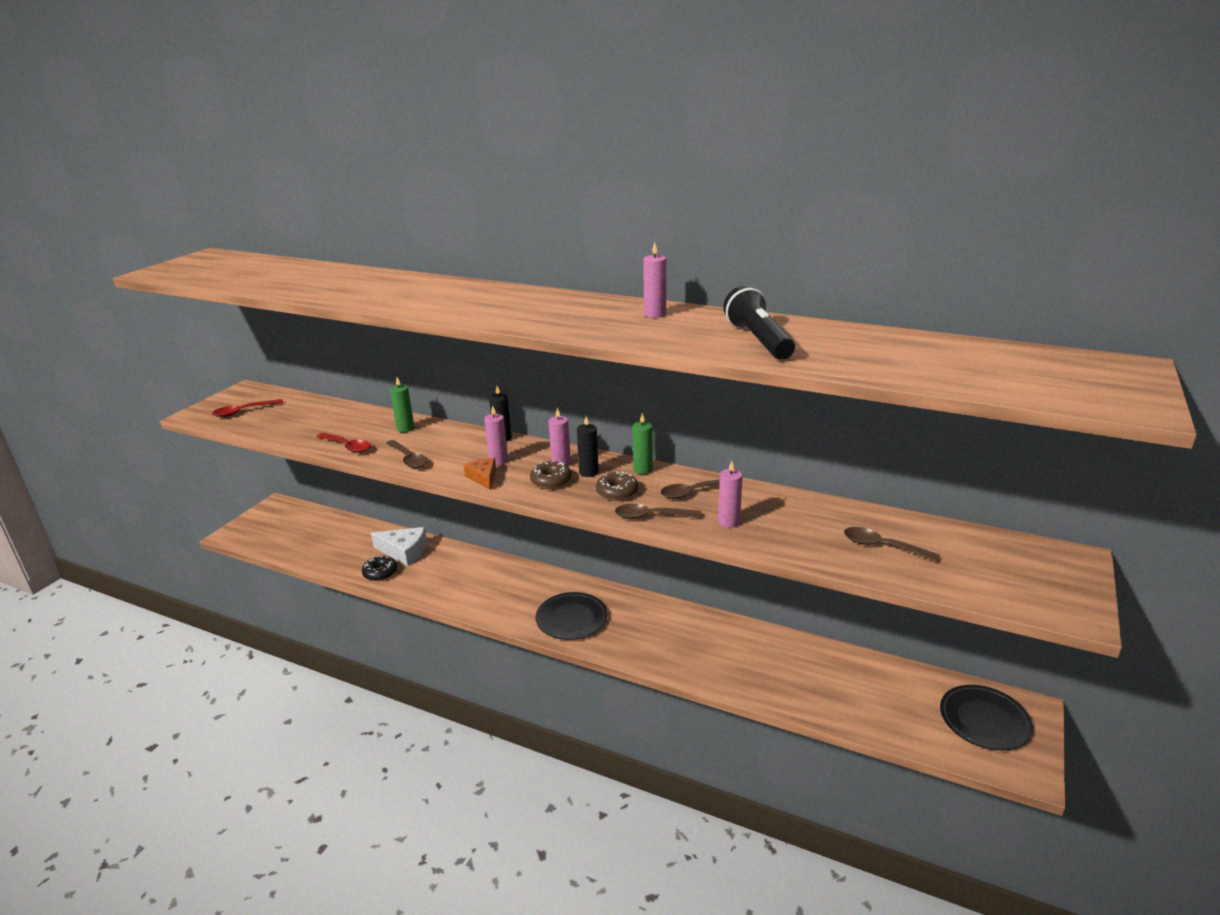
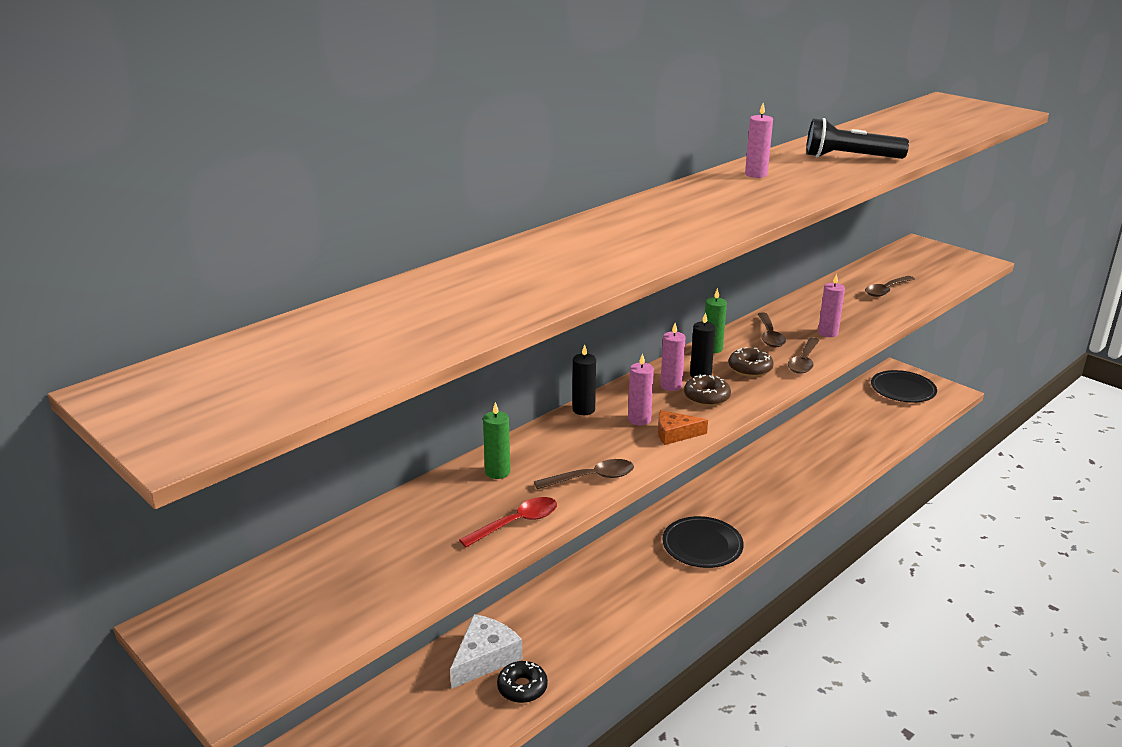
camera: 70 degrees left, 0 degrees up
red spoon [212,399,283,417] -> none

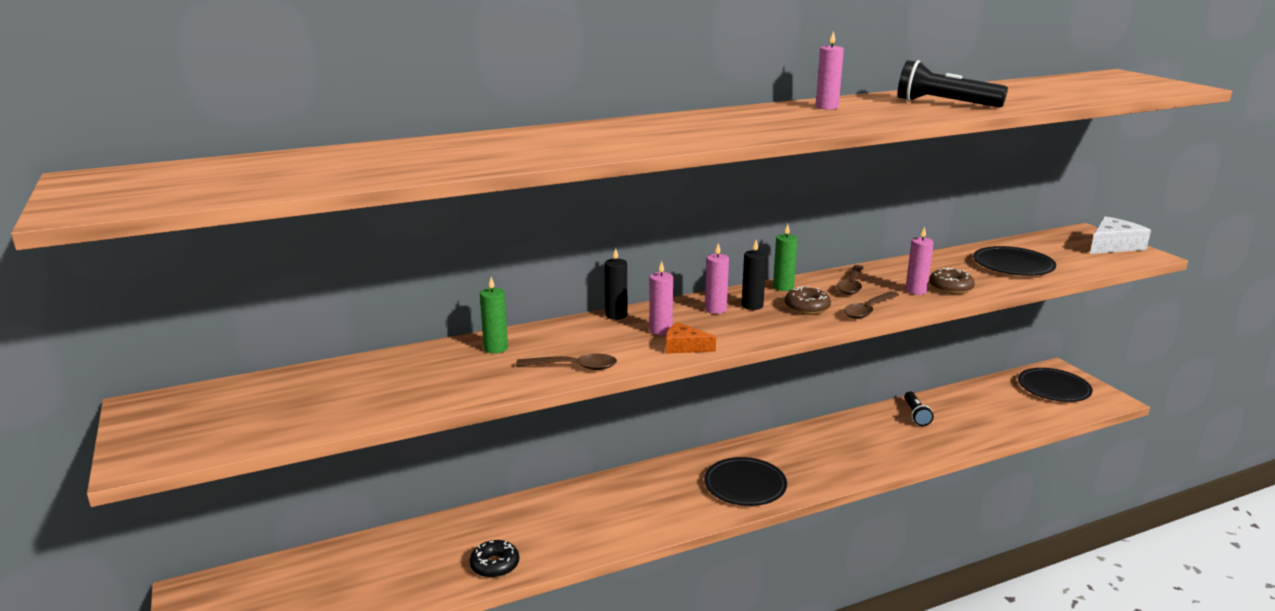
camera: 20 degrees right, 5 degrees down
white cheese [450,614,523,689] -> white cheese moved to [1090,216,1151,254]
red spoon [459,497,557,547] -> none
brown donut [684,375,731,406] -> brown donut moved to [929,268,975,294]
brown spoon [865,276,915,297] -> black plate [973,246,1056,275]
none -> black flashlight [904,391,934,426]

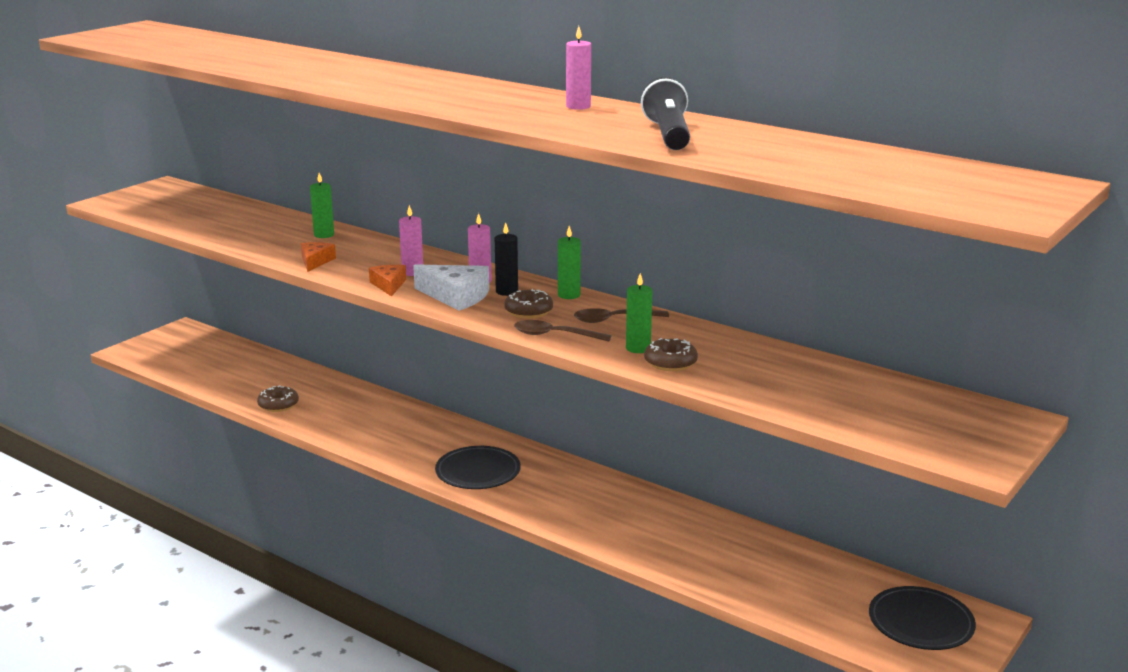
camera: 60 degrees right, 0 degrees up
black donut [470,540,519,578] -> brown donut [257,385,299,412]
brown spoon [516,354,617,370] -> orange cheese [301,242,336,272]
black candle [604,248,627,320] -> none
black flashlight [904,391,934,426] -> none
pink candle [905,227,934,295] -> green candle [626,273,652,353]
black plate [973,246,1056,275] -> none
white cheese [1090,216,1151,254] -> white cheese moved to [413,264,489,311]

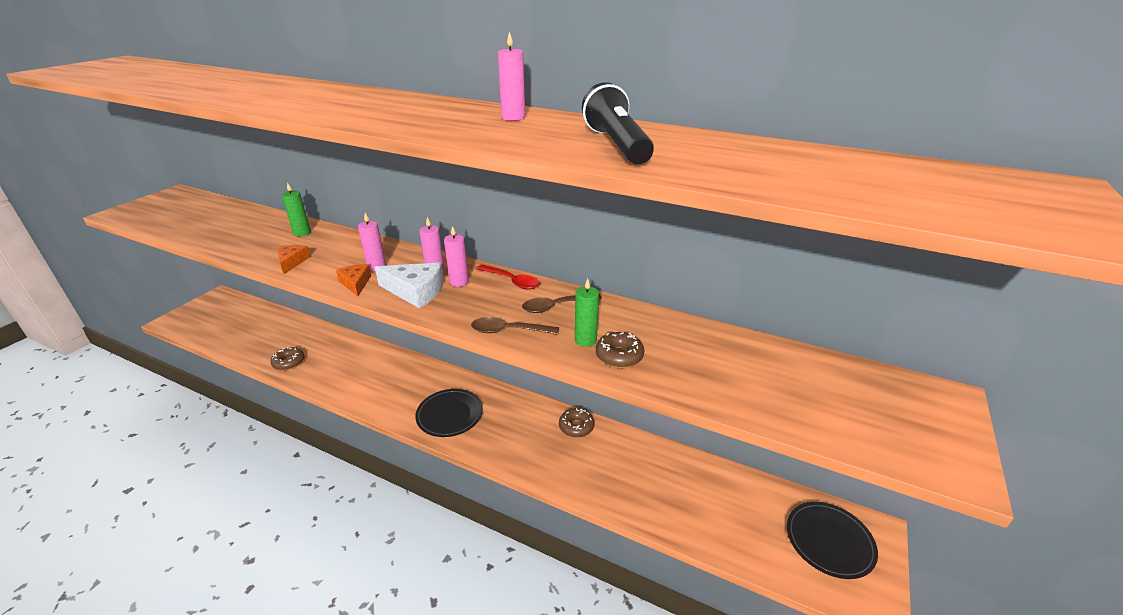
camera: 10 degrees left, 10 degrees up
black candle [495,222,518,296] -> pink candle [444,226,469,287]
brown donut [504,289,553,319] -> brown donut moved to [559,408,595,438]
green candle [558,226,581,299] -> red spoon [477,265,540,289]

